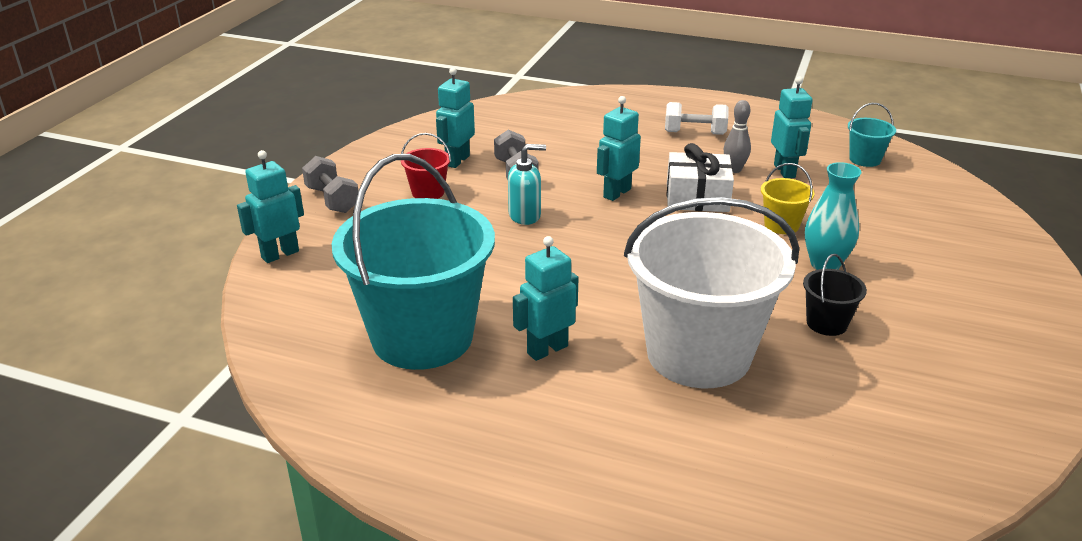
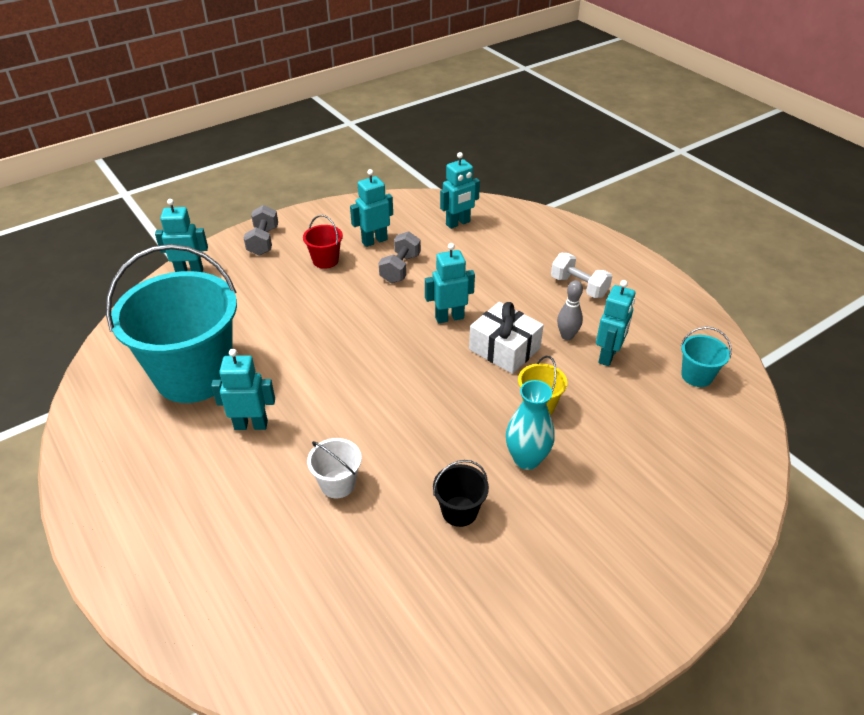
camera: 35 degrees right, 10 degrees up
turquoise soap dispenser [508,144,546,225] -> none
white bucket [624,197,799,388] -> white bucket [307,438,362,498], size x0.40
none -> turquoise robot [440,152,480,229]

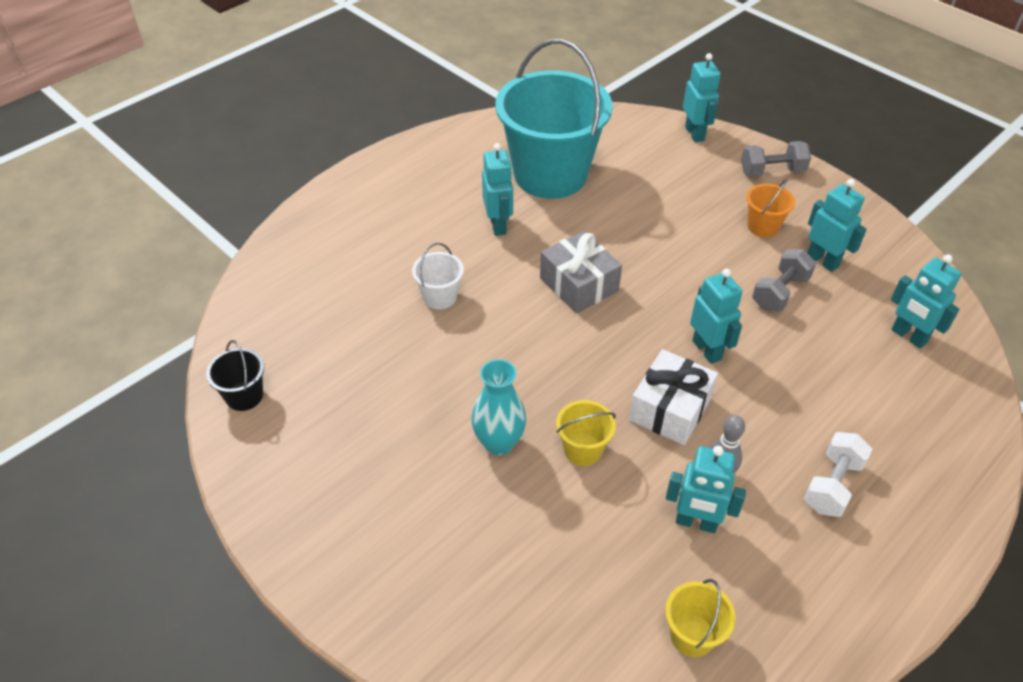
camera: 80 degrees right, 5 degrees up
red bucket [303,215,343,269] -> orange bucket [746,178,795,237]
grey dumbbell [379,231,421,283] -> grey dumbbell turned 60 degrees counterclockwise [752,249,816,312]
black bucket [433,460,489,527] -> black bucket moved to [206,340,264,411]
turquoise bucket [681,327,732,387] -> yellow bucket [665,579,736,657]
none -> grey gift [540,231,622,313]

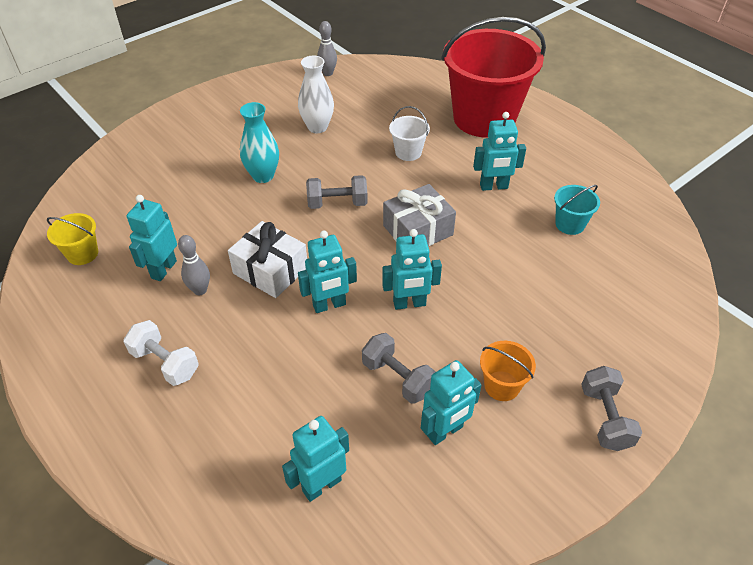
camera: 95 degrees right, 0 degrees up
black bucket [206,340,264,411] -> grey bowling pin [317,21,337,76]
turquoise bucket [495,39,613,199] -> turquoise bucket [554,185,600,235], size x0.40
yellow bucket [556,400,616,466] -> none
turquoise robot [683,53,721,142] -> turquoise robot moved to [382,229,442,310]
none -> white vase [298,56,334,133]
none -> grey dumbbell [306,175,368,209]
none -> red bucket [441,17,546,138]

